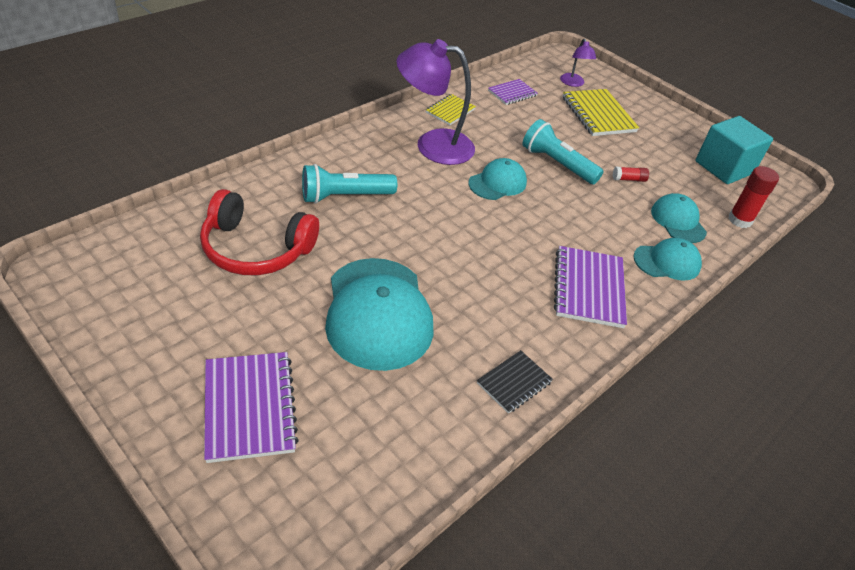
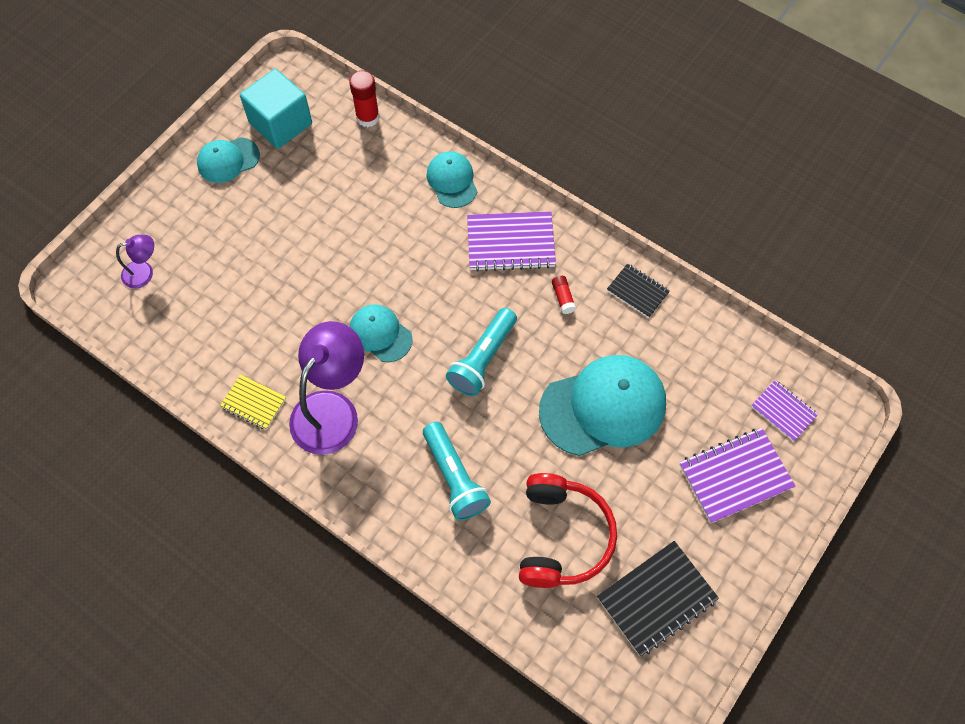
camera: 95 degrees left, 20 degrees up
purple lamp [396,39,475,165] -> purple lamp turned 150 degrees counterclockwise [289,321,364,455]
purple notebook [488,79,538,105] -> purple notebook moved to [751,380,818,442]
turquoise flashlight [522,119,603,185] -> turquoise flashlight moved to [446,308,517,396]
yellow notebook [562,89,639,136] -> none
red glue stick [613,167,649,182] -> red glue stick moved to [552,276,576,314]
turquoise cap [651,193,707,243] -> turquoise cap moved to [197,137,260,183]
none -> black notebook [597,541,719,656]

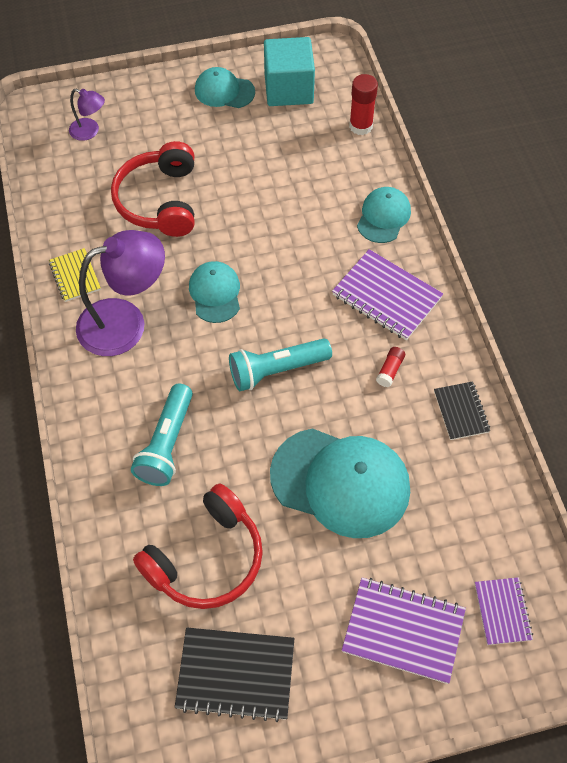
camera: 40 degrees right, 5 degrees down
none -> red headphones [111,141,195,237]

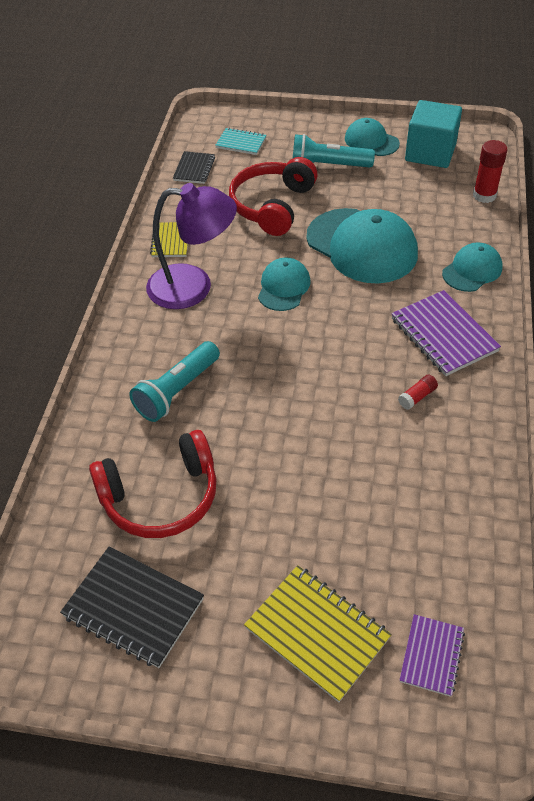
camera: 25 degrees right, 10 degrees down
purple lamp [69,89,105,141] -> turquoise notebook [215,128,266,155]
turquoise flashlight [229,338,332,391] -> turquoise flashlight moved to [292,134,375,167]
turquoise cap [270,428,410,538] -> turquoise cap moved to [306,208,418,283]
purple notebook [342,578,466,684] -> yellow notebook [244,565,392,702]
black notebook [434,381,490,440] -> black notebook moved to [173,151,215,184]

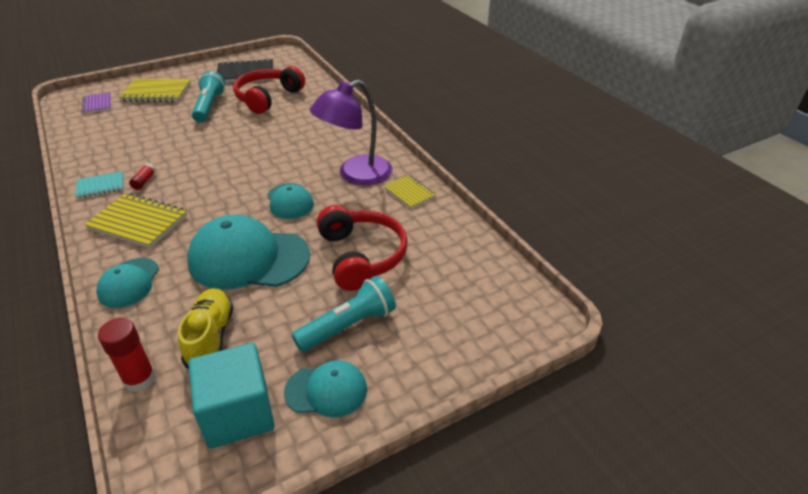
camera: 140 degrees right, 10 degrees down
turquoise flashlight [129,341,220,422] -> turquoise flashlight moved to [192,71,225,122]
black notebook [173,151,215,184] -> none
turquoise notebook [215,128,266,155] -> turquoise notebook moved to [75,171,123,199]
purple notebook [391,290,501,376] -> yellow notebook [84,193,188,248]
none -> yellow shoe [178,288,233,369]

